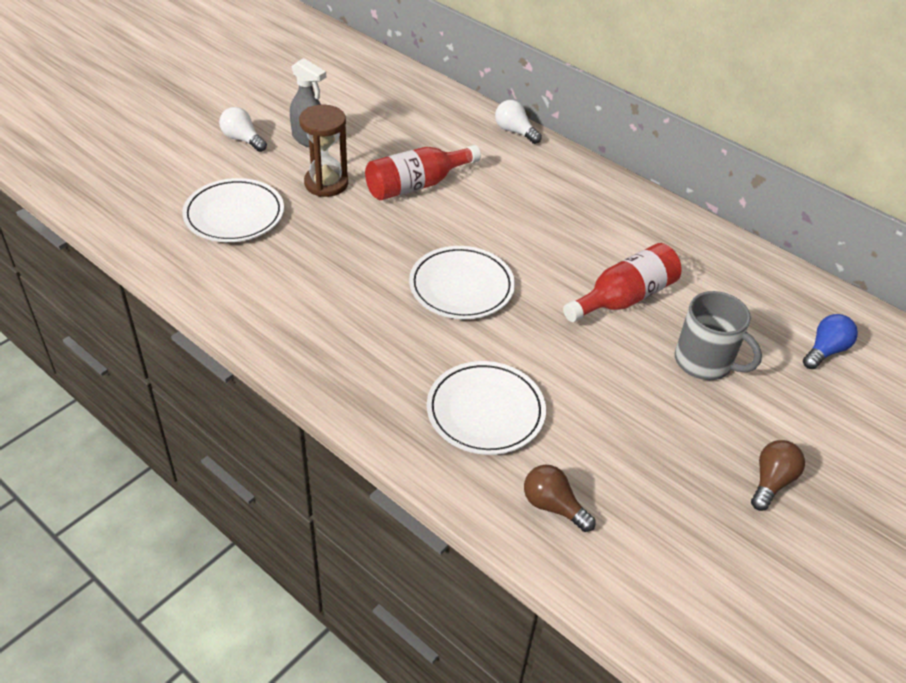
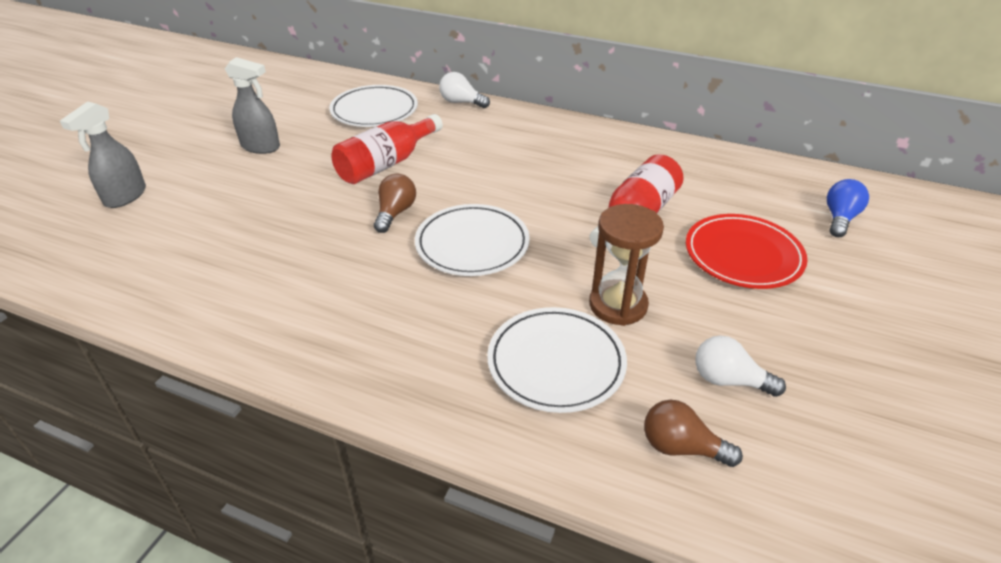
camera: 15 degrees left, 5 degrees down
white plate [182,178,284,242] -> white plate moved to [329,85,418,127]
white light bulb [219,107,267,152] -> white light bulb moved to [695,336,786,397]
brown hourglass [299,105,348,197] -> brown hourglass moved to [589,204,664,326]
grey mug [675,291,762,380] -> red plate [686,214,807,289]
brown light bulb [751,440,805,511] -> brown light bulb moved to [374,173,416,233]
none -> grey spray bottle [60,101,146,208]

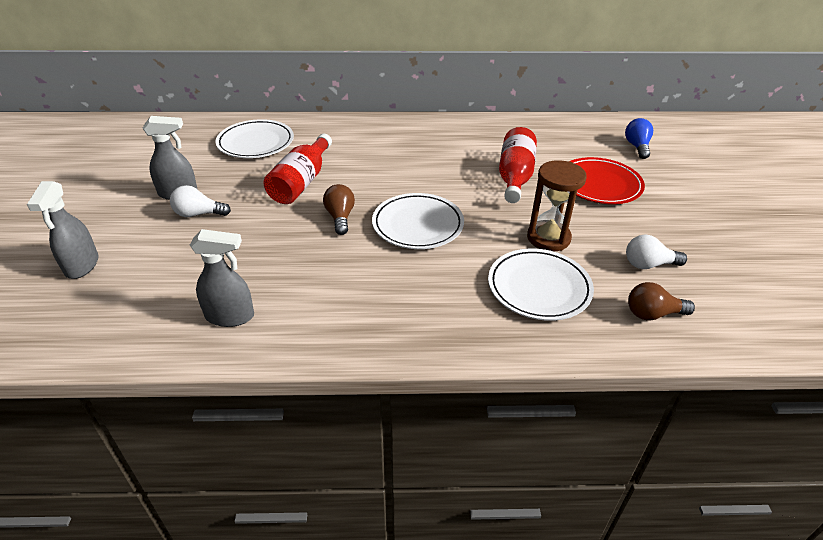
camera: 25 degrees left, 0 degrees up
white light bulb [439,72,490,108] -> white light bulb moved to [170,185,231,217]
none -> grey spray bottle [190,229,254,327]

